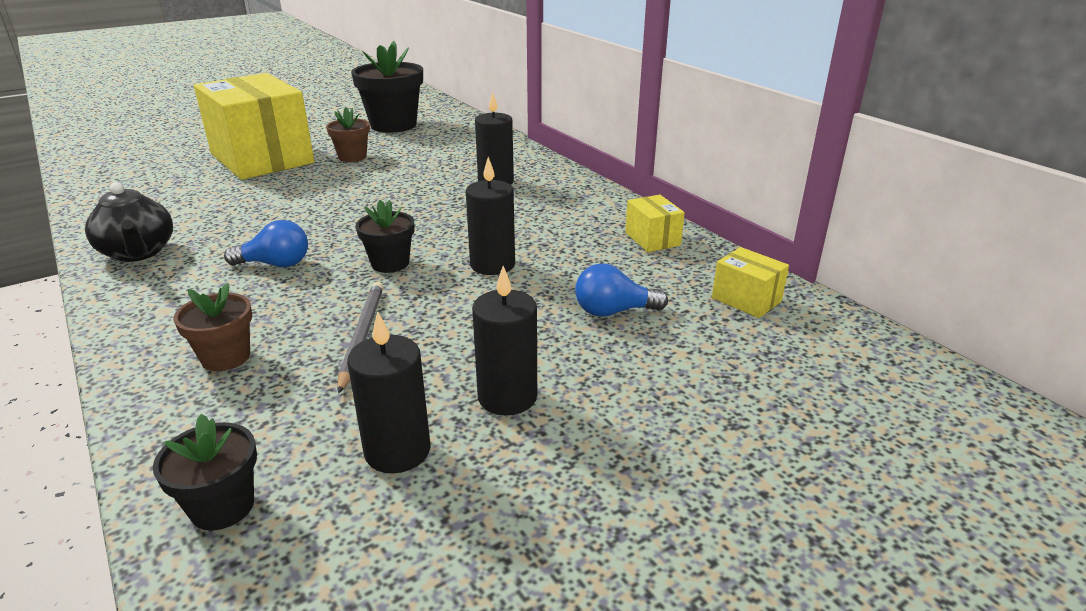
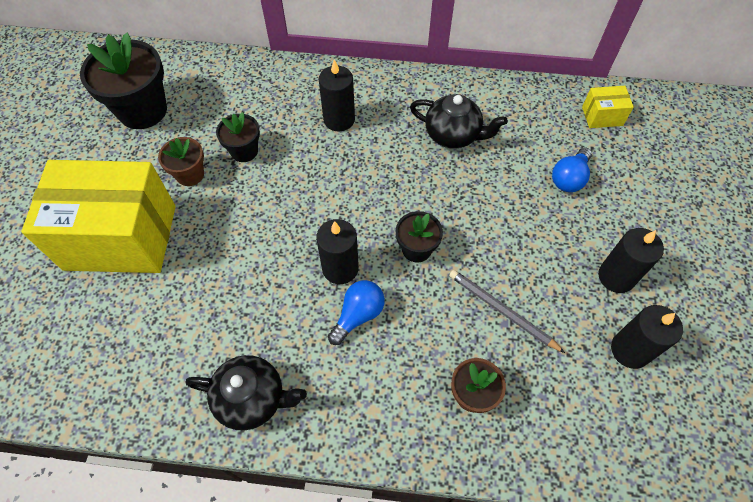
camera: 50 degrees left, 30 degrees up
black flower pot [153,414,257,531] -> black flower pot moved to [216,112,260,162]
black candle [466,157,515,275] -> black candle moved to [316,219,359,284]
yellow box [625,195,685,252] -> none
none -> black teapot [410,94,508,149]

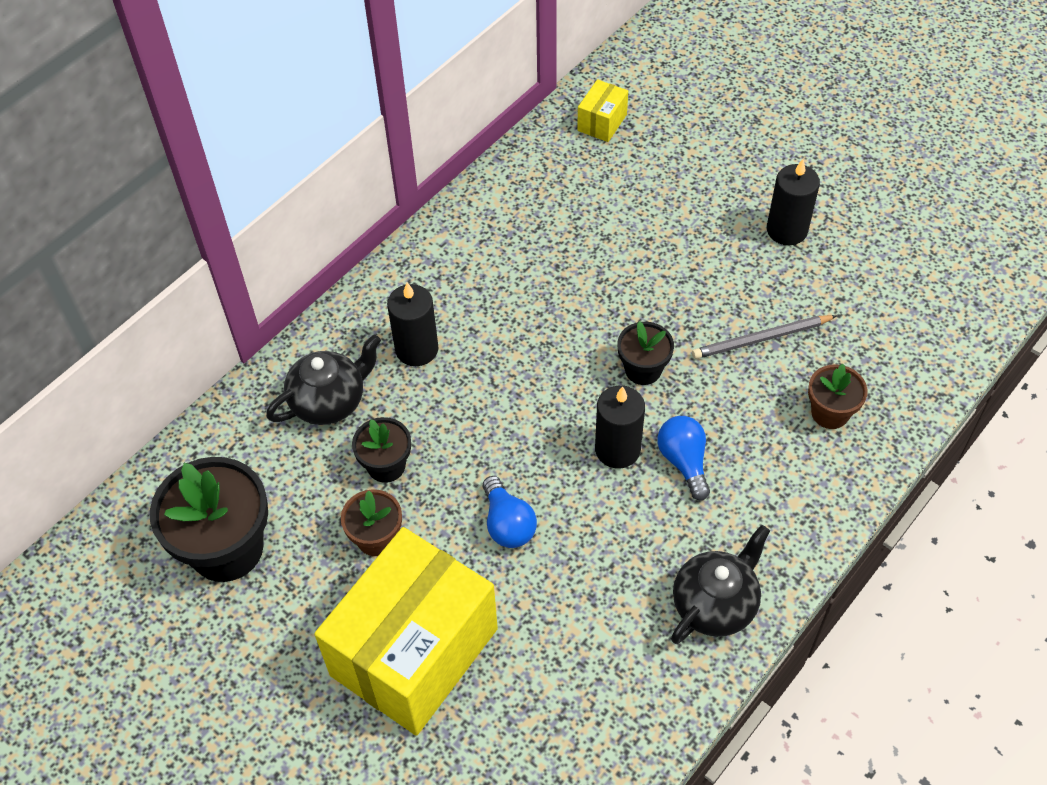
camera: 55 degrees left, 5 degrees down
black teapot [410,94,508,149] -> black teapot moved to [266,334,381,425]
blue light bulb [552,147,592,192] -> blue light bulb moved to [483,476,537,548]
black candle [611,305,683,369] -> none

